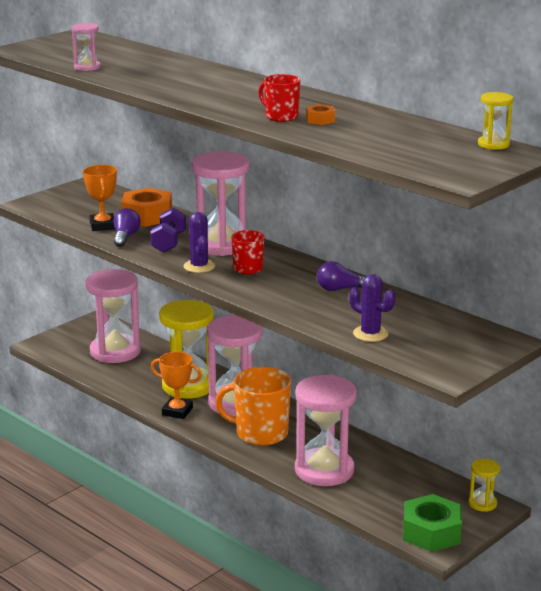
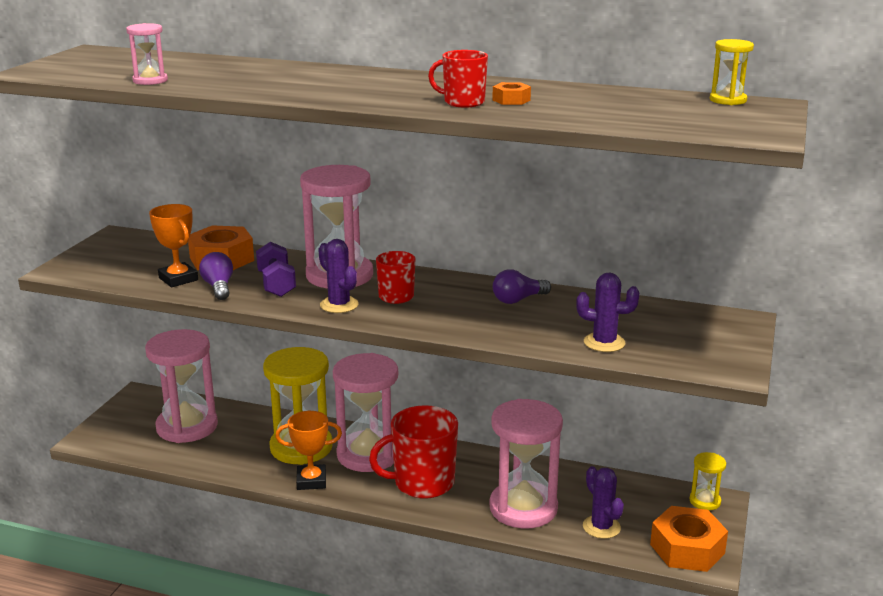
camera: 25 degrees left, 0 degrees up
orange mug [215,367,291,446] -> red mug [369,405,458,499]
green nut [403,494,462,552] -> orange nut [650,506,728,572]
none -> purple cactus [583,466,624,539]

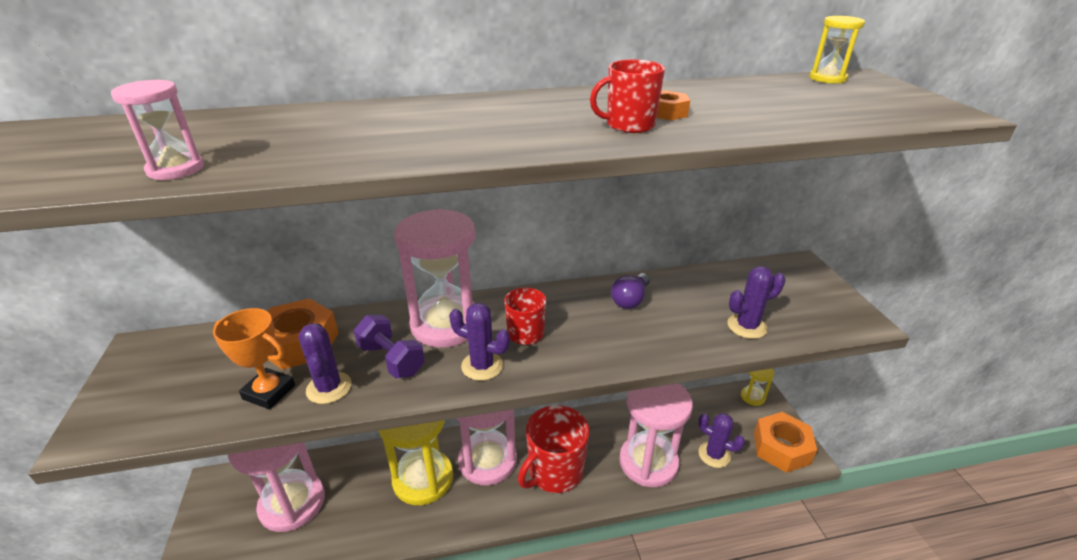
camera: 30 degrees left, 10 degrees up
purple light bulb [199,252,233,300] -> purple cactus [298,323,352,404]
orange trophy [275,411,342,490] -> none

